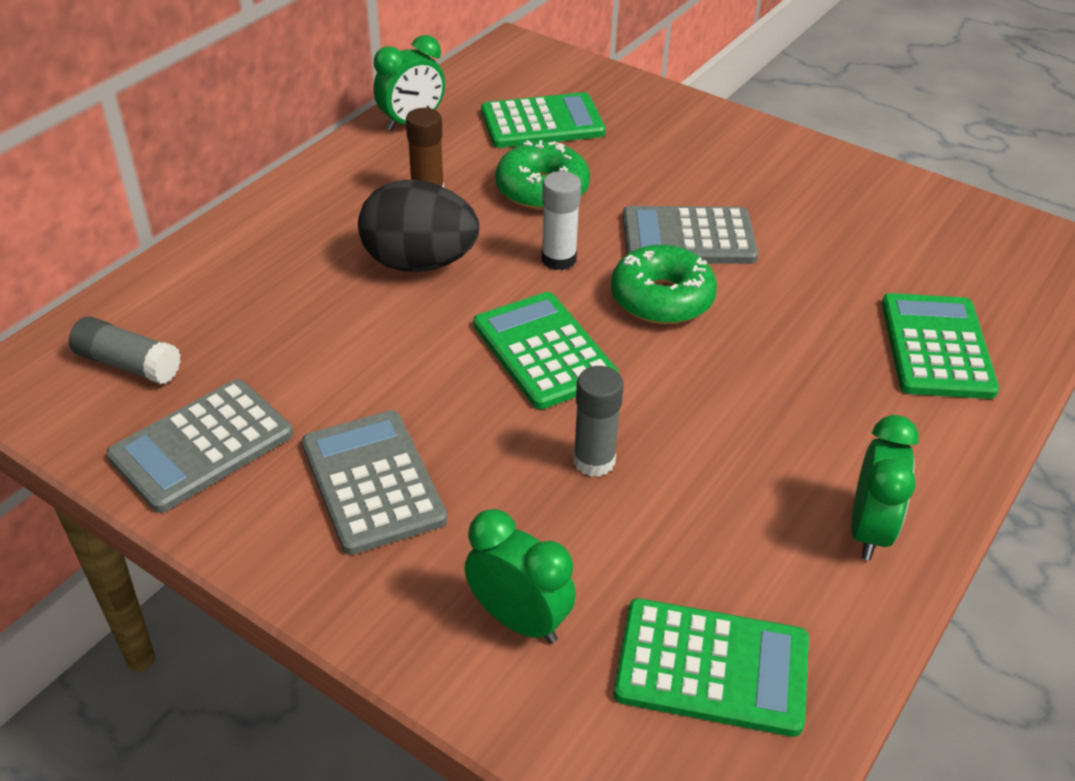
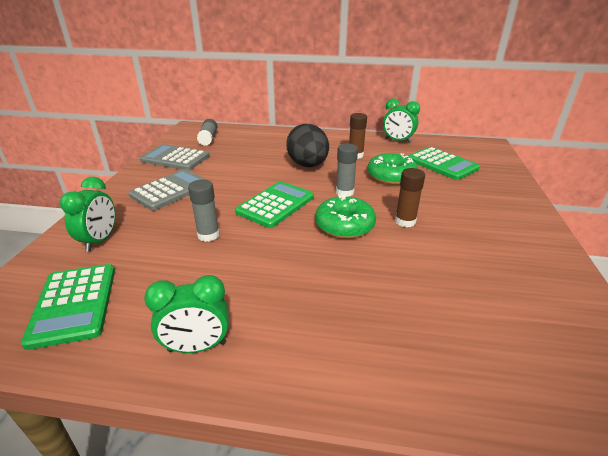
camera: 65 degrees right, 10 degrees down
white glue stick [541,171,581,270] -> grey glue stick [336,144,358,196]
grey calculator [623,206,758,264] -> brown glue stick [395,168,425,228]
green calculator [882,293,999,399] -> none

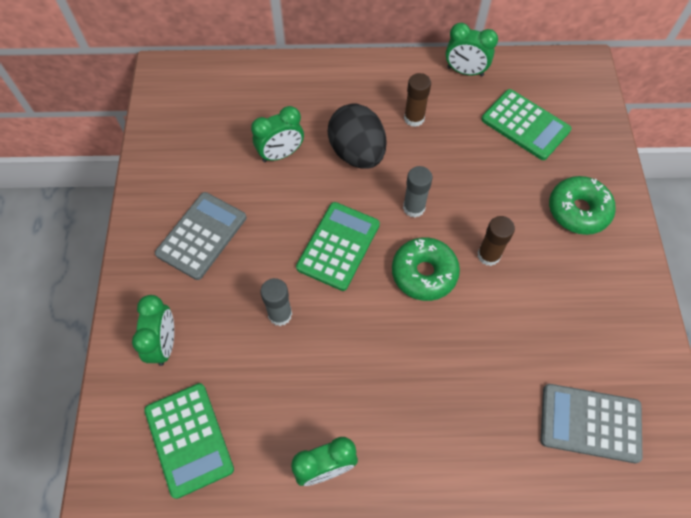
camera: 10 degrees left, 30 degrees up
grey calculator [140,144,209,171] -> grey calculator moved to [541,384,643,463]
grey glue stick [197,119,217,146] -> none
green donut [367,153,418,185] -> green donut moved to [549,176,616,235]
none -> green clock [251,106,304,162]

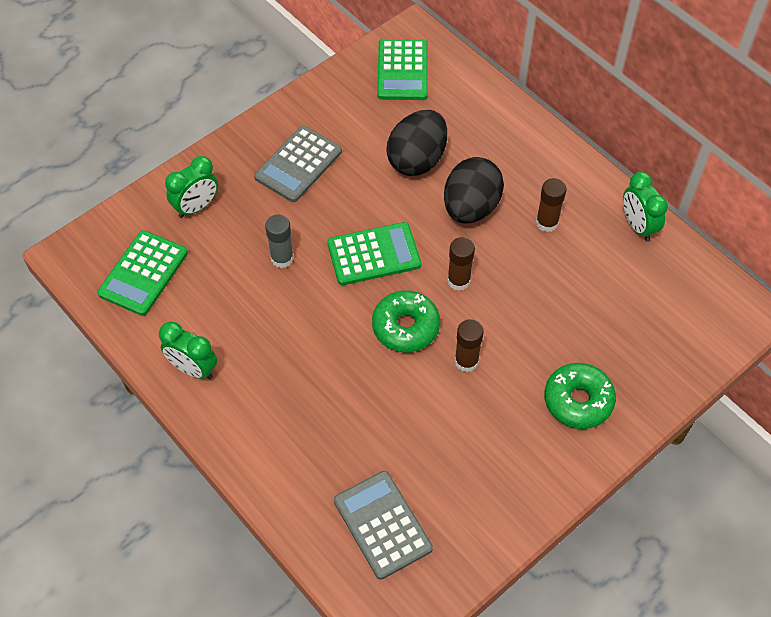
camera: 50 degrees right, 5 degrees down
grey calculator [155,192,246,280] -> grey calculator turned 135 degrees clockwise [254,126,342,202]
green clock [251,106,304,162] -> black egg [386,110,447,176]
grey glue stick [403,166,432,218] -> brown glue stick [447,237,475,291]
green calculator [481,89,572,160] -> green calculator moved to [377,39,428,100]

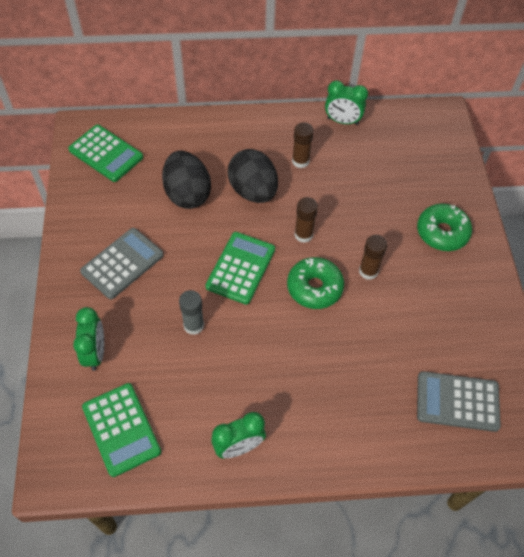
camera: 55 degrees left, 0 degrees up
grey calculator [254,126,342,202] -> grey calculator turned 120 degrees counterclockwise [80,228,164,299]

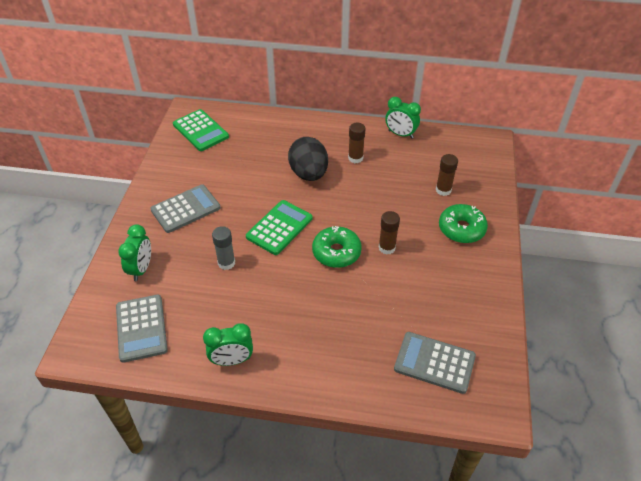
camera: 15 degrees right, 10 degrees down
green calculator [82,383,161,477] -> grey calculator [116,295,168,363]
black egg [162,151,211,209] -> none
brown glue stick [294,197,318,243] -> brown glue stick moved to [436,154,458,196]

